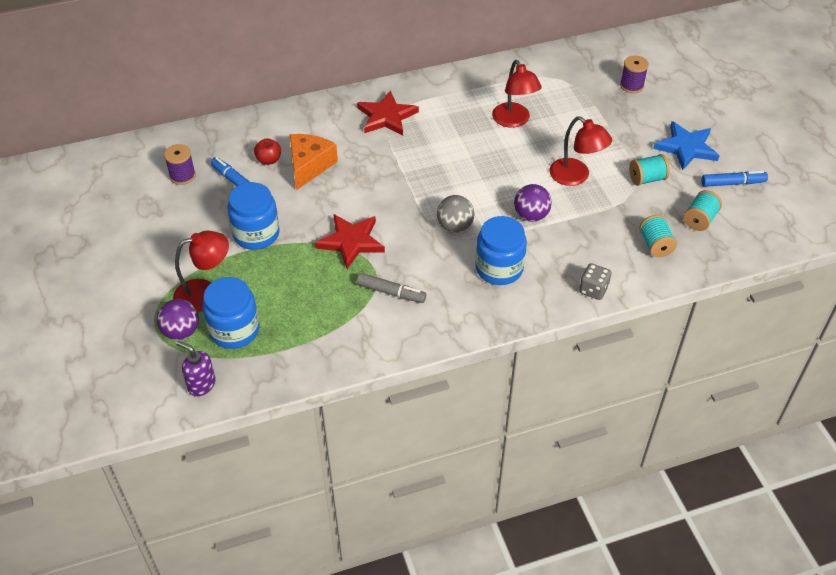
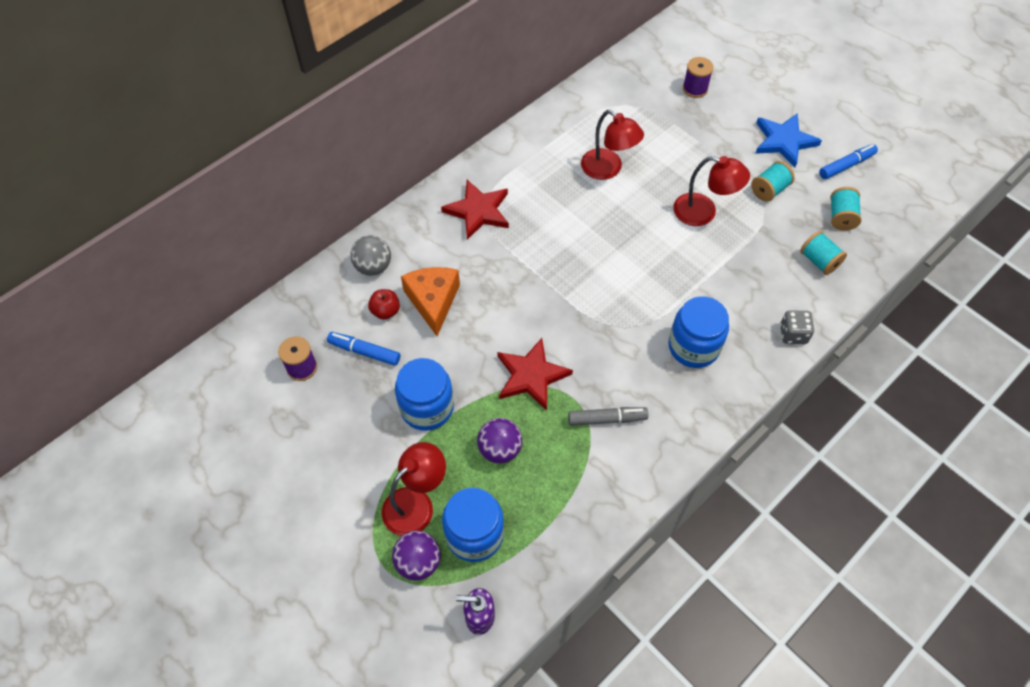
camera: 25 degrees left, 10 degrees up
grey ball [437,195,475,233] -> grey ball moved to [350,235,391,276]
purple ball [514,184,552,222] -> purple ball moved to [477,418,522,464]

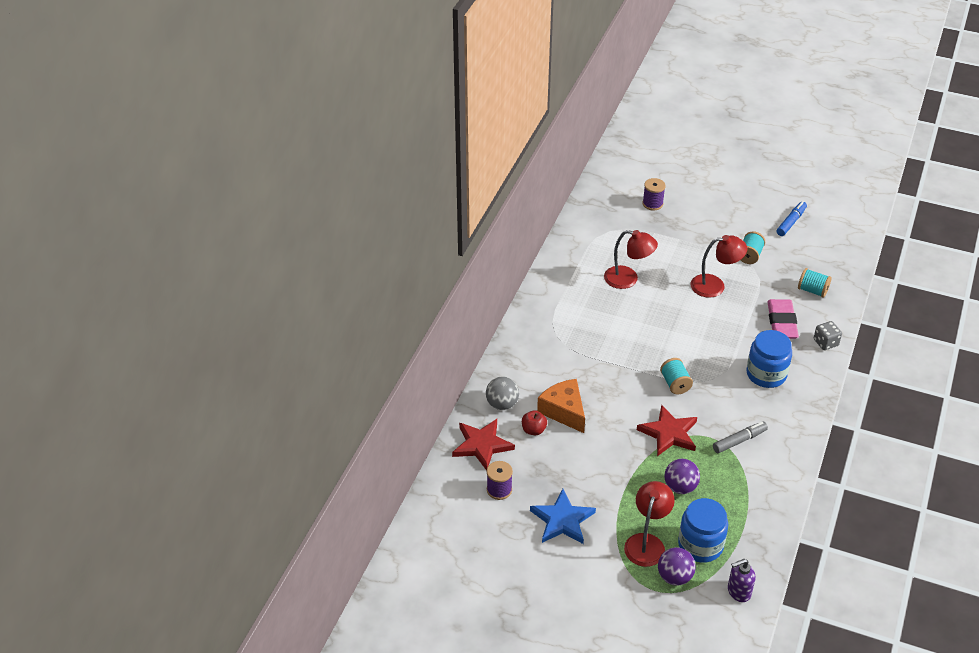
camera: 25 degrees left, 15 degrees down
blue marker [327,332,400,366] -> none
blue jar [395,358,454,431] -> none
red star [441,180,509,240] -> red star moved to [452,419,515,471]
blue star [755,114,822,168] -> blue star moved to [530,489,596,544]
turquoise spool [830,187,861,231] -> turquoise spool moved to [660,358,693,394]
none -> pink eraser [767,299,799,339]

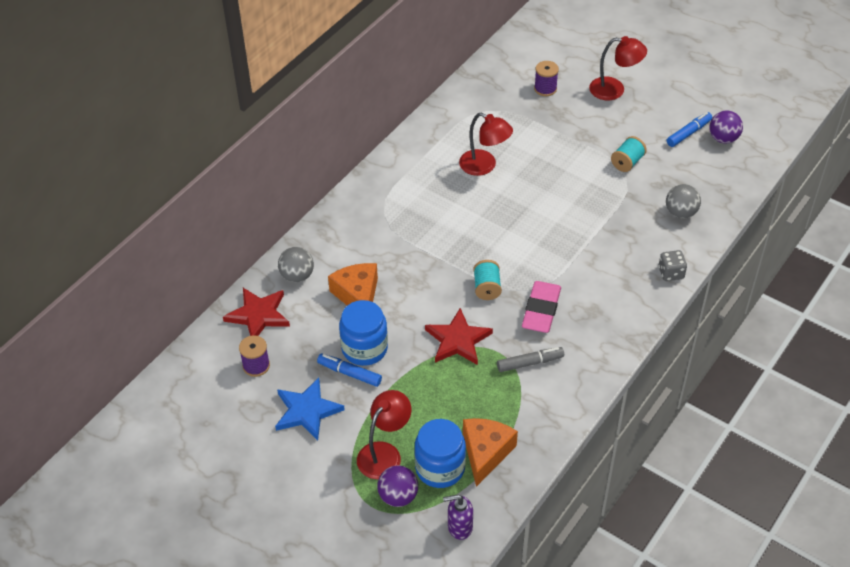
camera: 15 degrees right, 5 degrees up
red apple [522,410,547,435] -> none
purple ball [664,459,700,494] -> purple ball moved to [709,110,743,144]
red lamp [690,235,748,298] -> red lamp moved to [589,36,647,100]
blue jar [746,330,792,388] -> blue jar moved to [339,300,388,366]
pink eraser [767,299,799,339] -> pink eraser moved to [522,281,561,333]
turquoise spool [798,268,832,298] -> grey ball [666,184,701,219]
none -> blue marker [317,353,382,387]
none -> orange cheese [463,418,518,487]

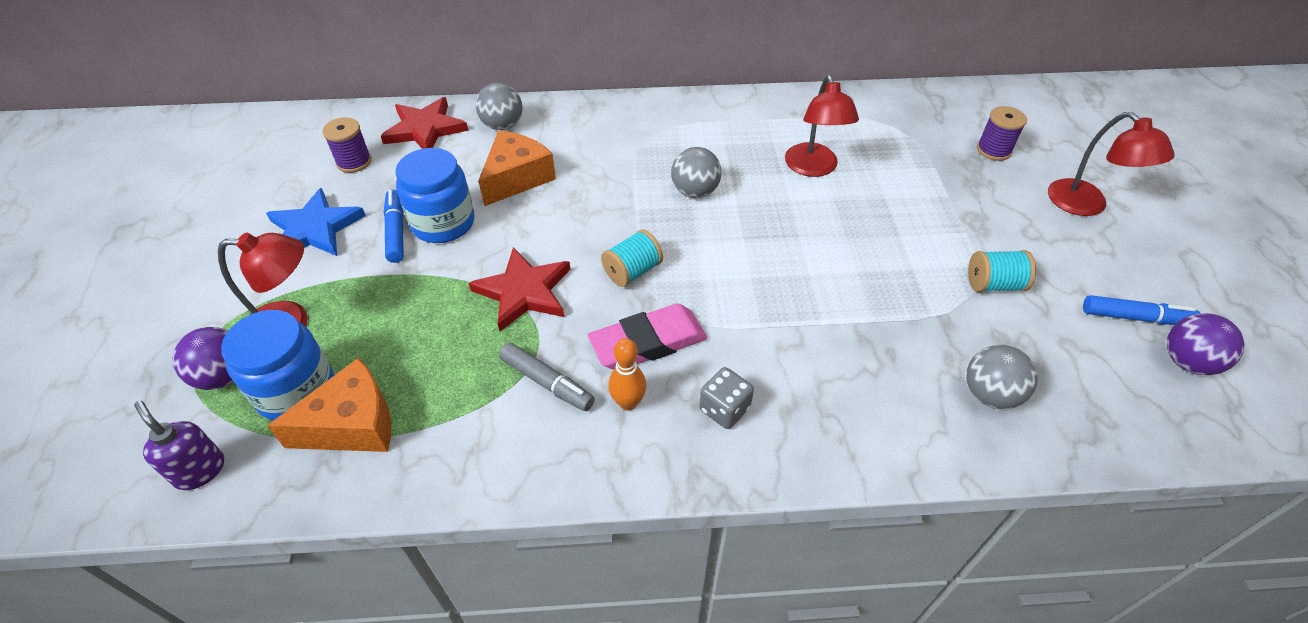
camera: 50 degrees right, 0 degrees up
grey dice [659,250,687,281] -> grey dice moved to [699,367,754,429]
none -> orange bowling pin [608,338,646,411]
none -> grey ball [671,147,722,198]

